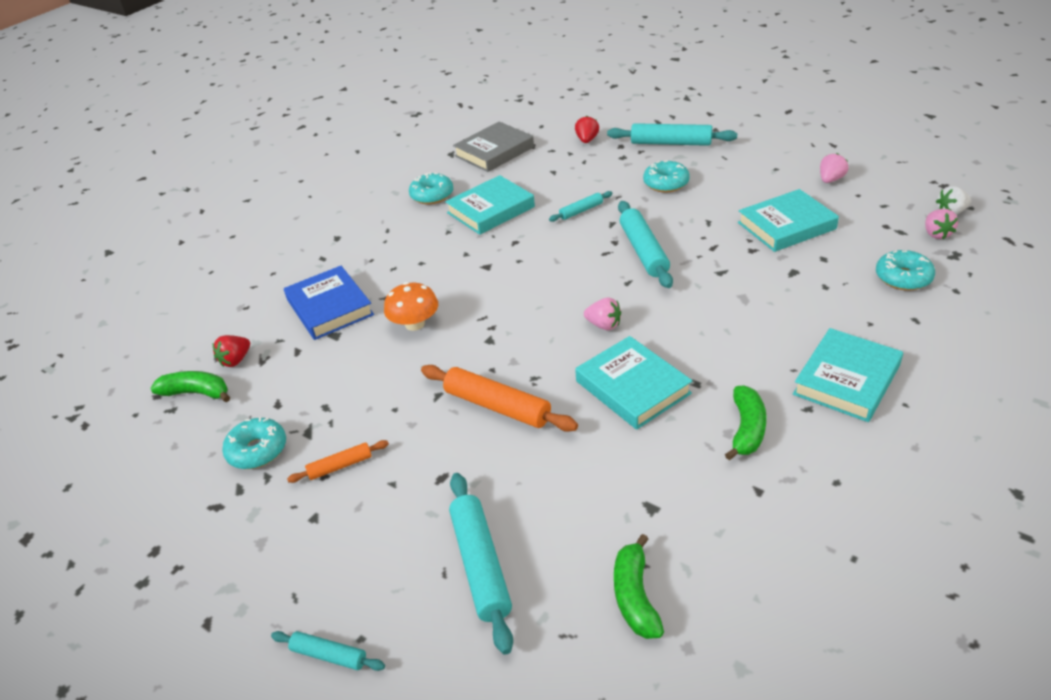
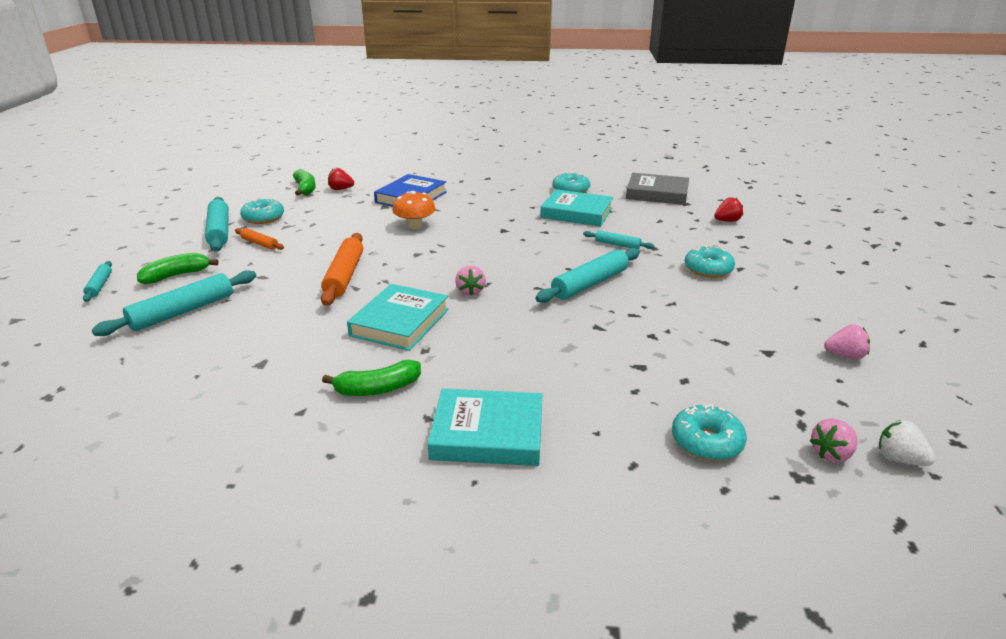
camera: 55 degrees right, 10 degrees down
turquoise rolling pin [607,123,737,146] -> turquoise rolling pin moved to [205,197,229,251]
green banana [614,534,664,639] -> green banana moved to [137,253,219,284]
turquoise book [738,189,839,252] -> none

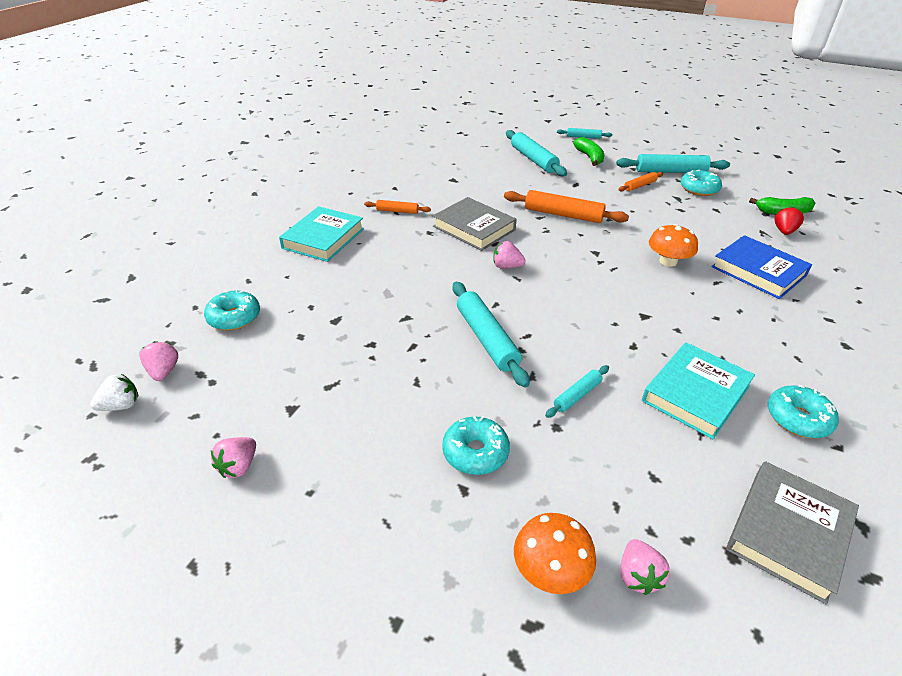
camera: 110 degrees right, 10 degrees up
green banana [322,360,421,396] -> orange rolling pin [364,200,431,214]
turquoise book [347,284,449,351] -> grey book [433,197,517,251]
red strawberry [714,197,743,222] -> pink strawberry [621,539,670,595]
none -> orange mushroom [514,513,596,594]

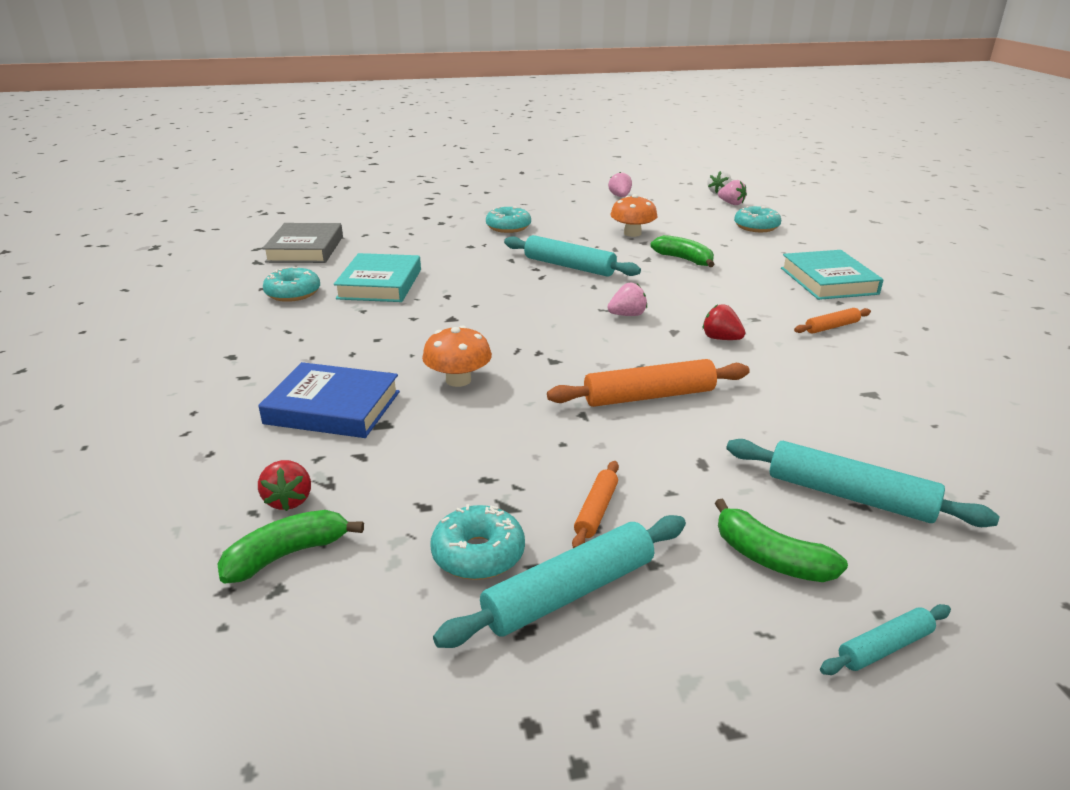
camera: 145 degrees right, 10 degrees down
grey book [433,197,517,251] -> red strawberry [703,304,745,340]
orange mushroom [514,513,596,594] -> orange mushroom moved to [610,194,657,237]
turquoise rolling pin [545,365,609,418] -> none
pink strawberry [621,539,670,595] -> none
none -> green banana [650,235,714,267]

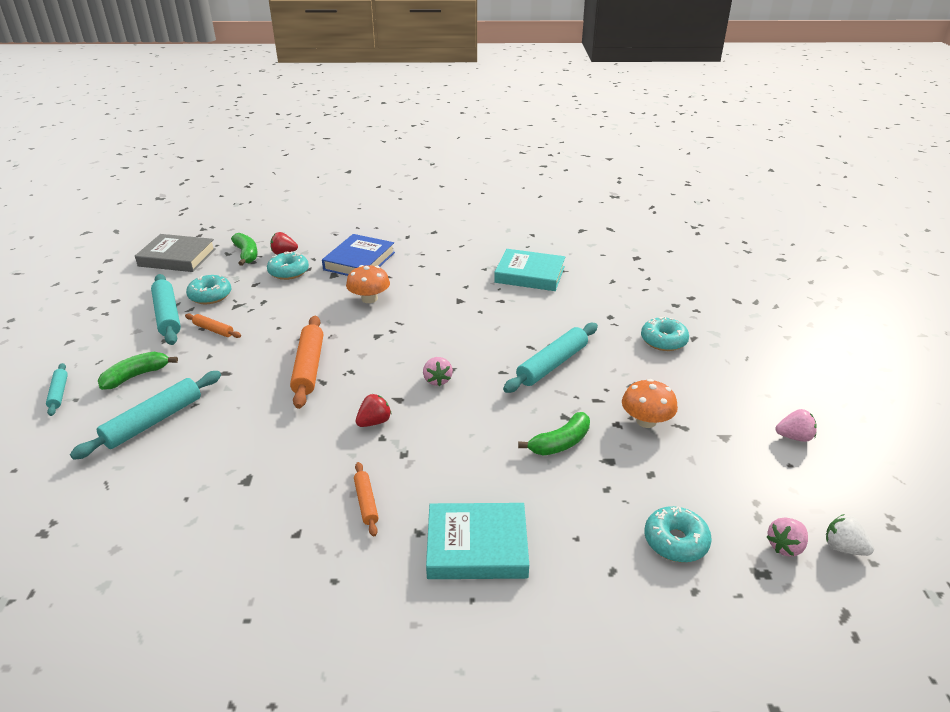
camera: 100 degrees right, 5 degrees up
grey book [262,223,343,263] -> grey book moved to [135,234,216,272]
turquoise donut [263,267,320,302] -> turquoise donut moved to [267,251,309,280]

